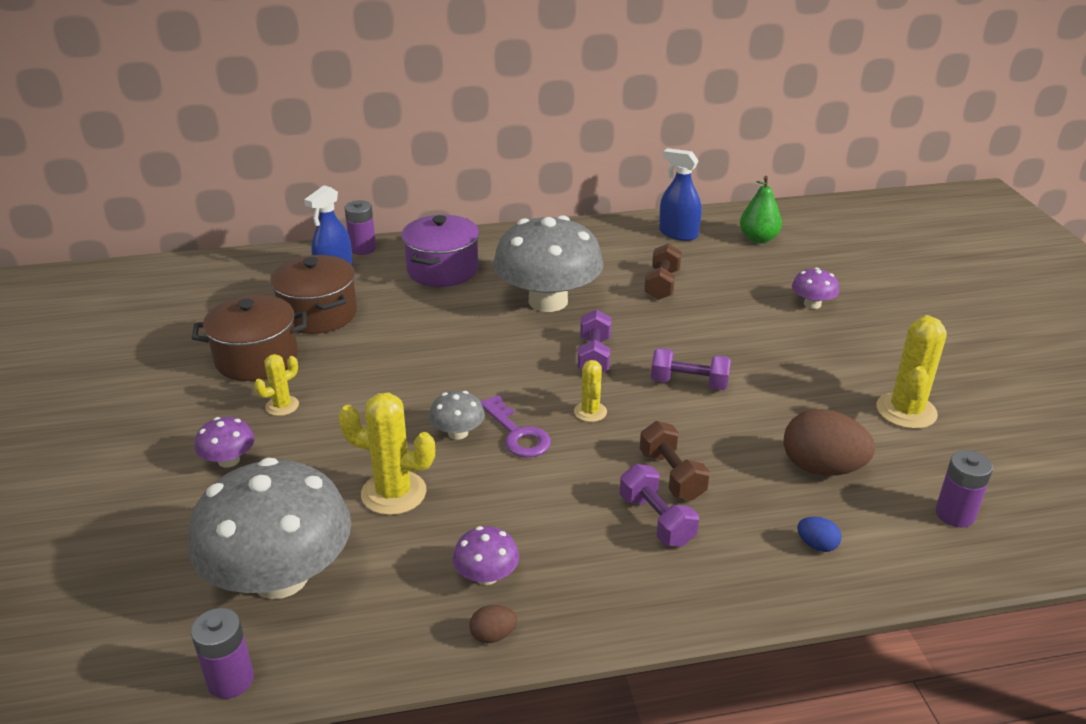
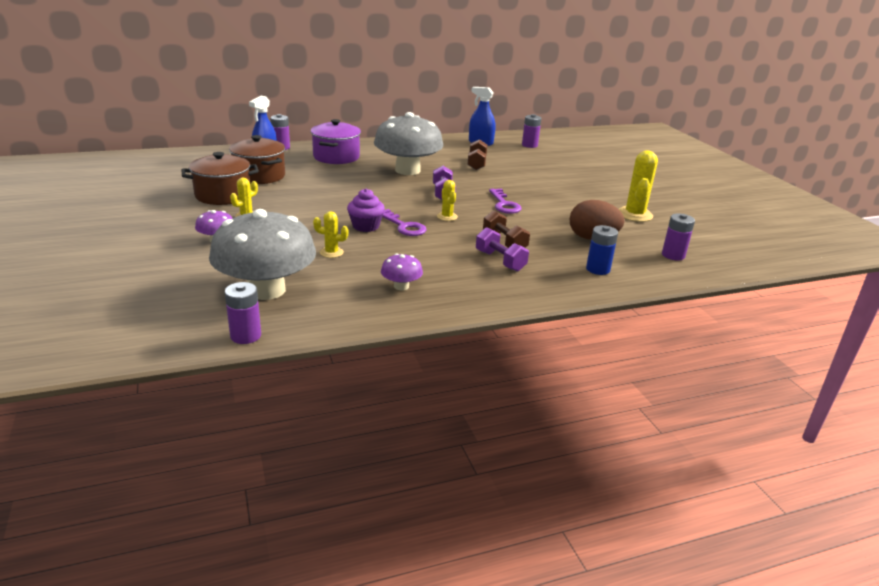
camera: 10 degrees left, 5 degrees down
yellow cactus [338,393,435,515] -> yellow cactus [313,211,348,258], size x0.56
grey mushroom [429,391,485,440] -> purple cupcake [347,189,385,232]
brown egg [469,605,517,643] -> none
purple dumbbell [651,348,731,390] -> purple key [489,189,521,214]
green pear [740,176,782,244] -> purple battery [522,114,541,148]
purple mushroom [792,267,839,309] -> none
blue egg [797,517,842,552] -> blue battery [586,225,618,275]

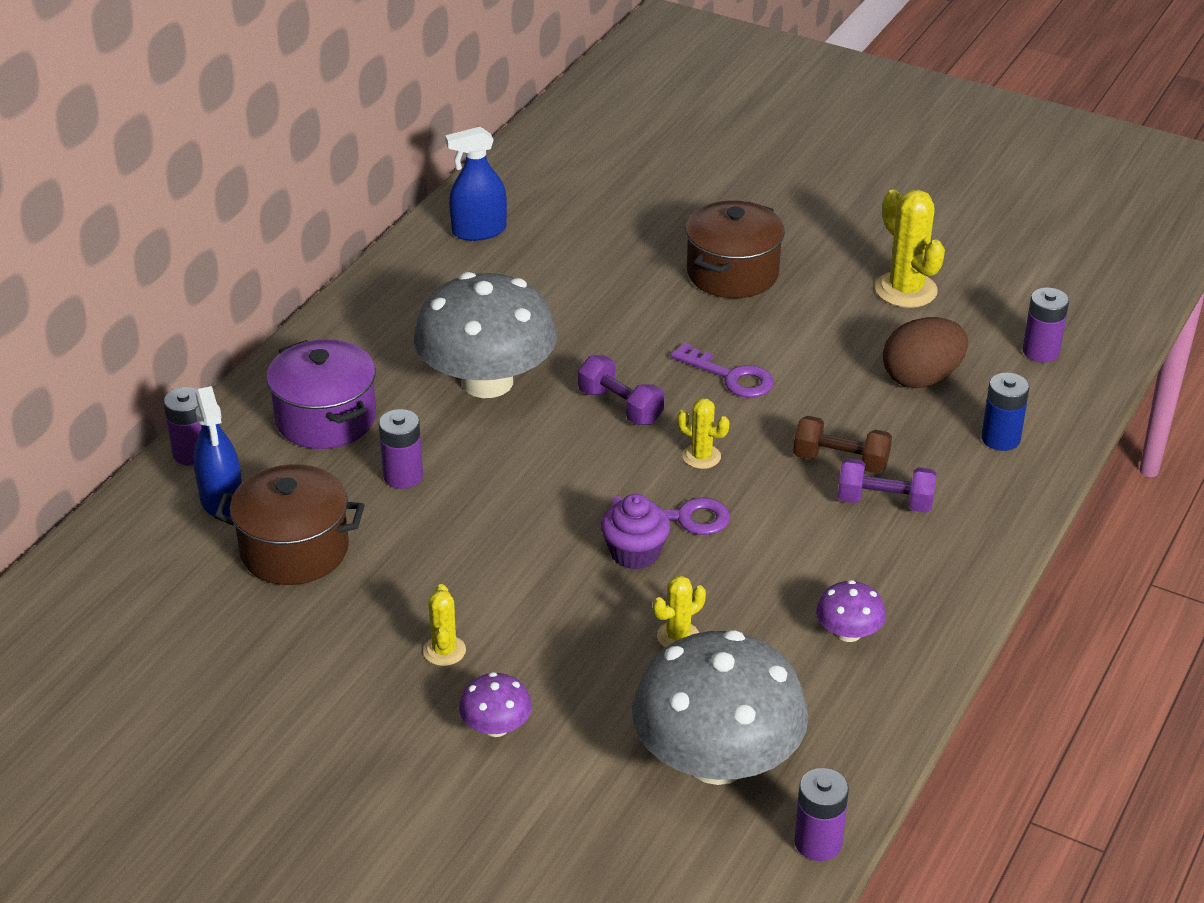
camera: 40 degrees left, 10 degrees up
brown pot [182,152,259,205] -> brown pot moved to [685,201,785,298]
brown dumbbell [467,139,487,170] -> none
purple battery [522,114,541,148] -> purple battery moved to [379,409,423,489]

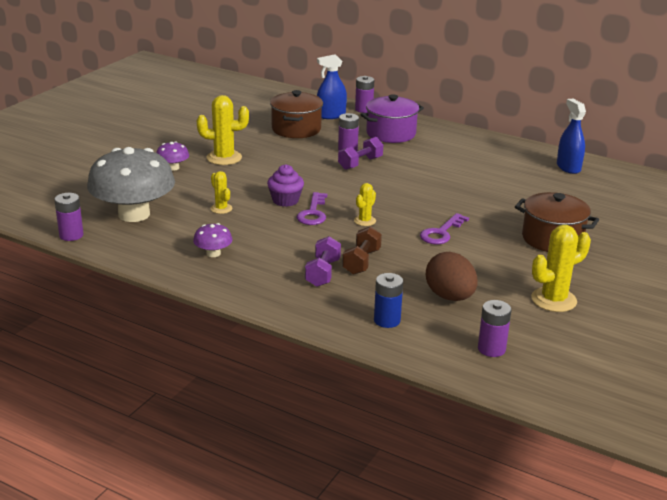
camera: 90 degrees right, 10 degrees down
grey mushroom [414,272,557,398] -> none
yellow cactus [423,584,466,666] -> yellow cactus [197,95,249,165], size x1.78
purple dumbbell [578,355,664,425] -> purple dumbbell moved to [338,137,383,170]

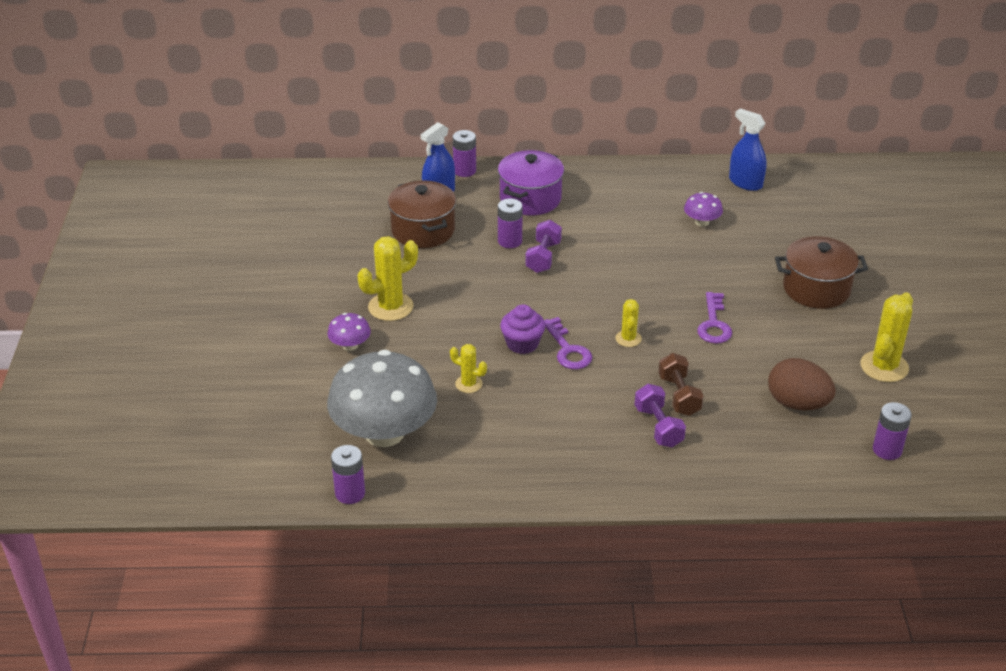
camera: 30 degrees left, 10 degrees up
purple mushroom [193,223,232,257] -> purple mushroom moved to [684,192,723,227]
blue battery [374,273,403,328] -> none

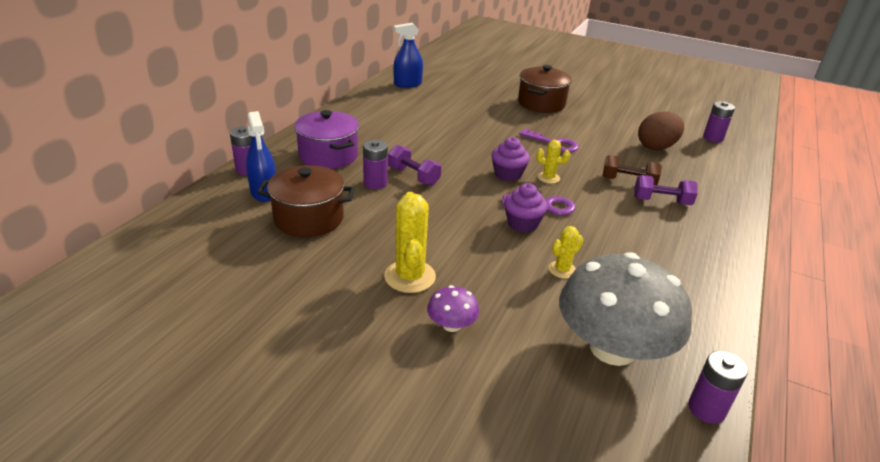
camera: 65 degrees left, 5 degrees down
purple mushroom [684,192,723,227] -> none
yellow cactus [860,292,913,382] -> none
none -> purple cupcake [491,137,530,181]

